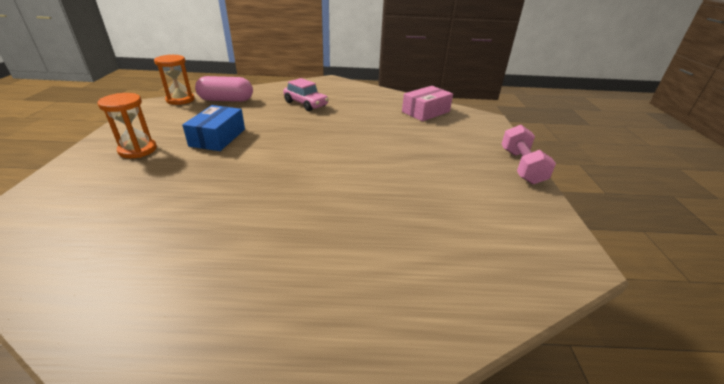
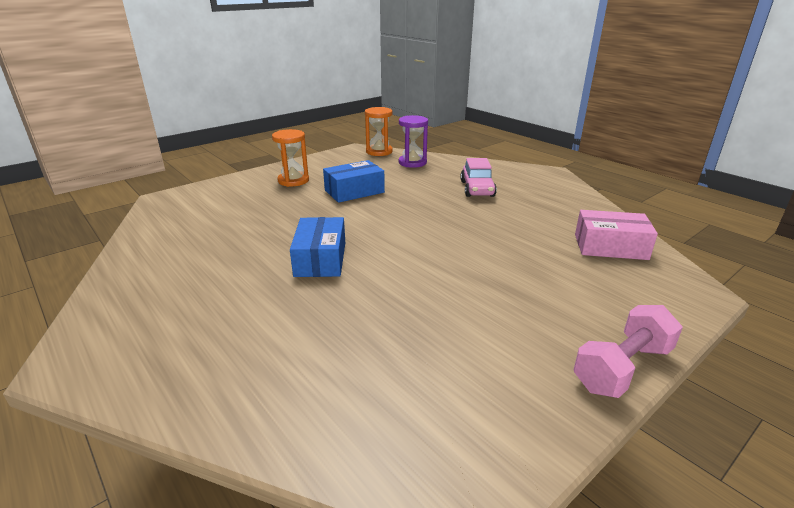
camera: 50 degrees right, 5 degrees down
pink capsule [195,76,253,102] -> purple hourglass [399,115,428,168]
none -> blue box [290,217,345,277]

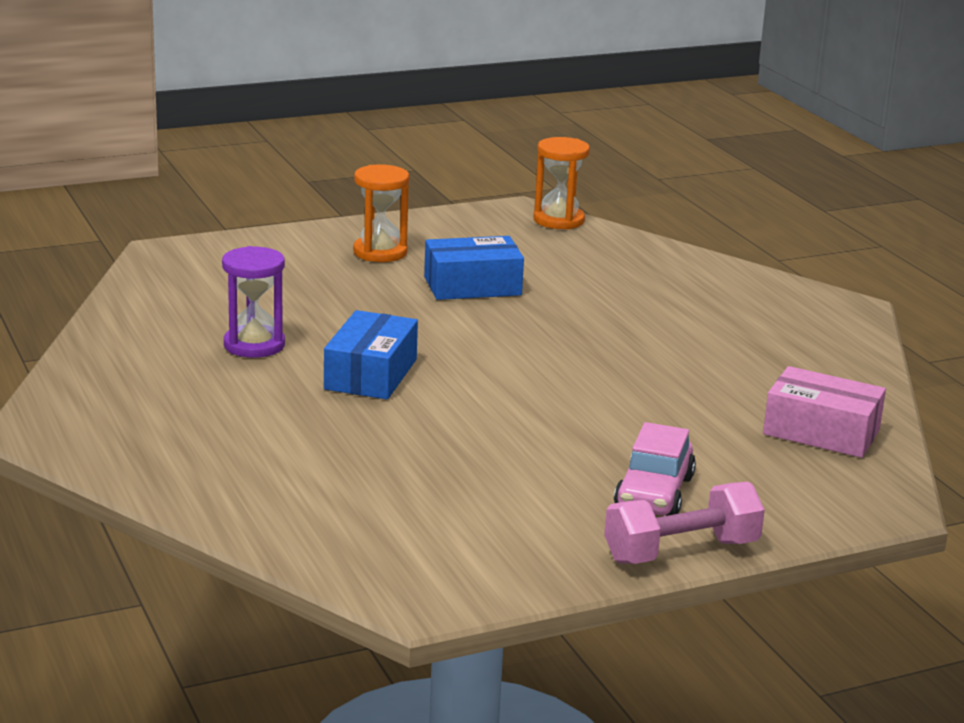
camera: 15 degrees right, 5 degrees down
purple hourglass [399,115,428,168] -> purple hourglass moved to [222,246,285,358]
pink car [460,158,497,197] -> pink car moved to [614,422,696,516]

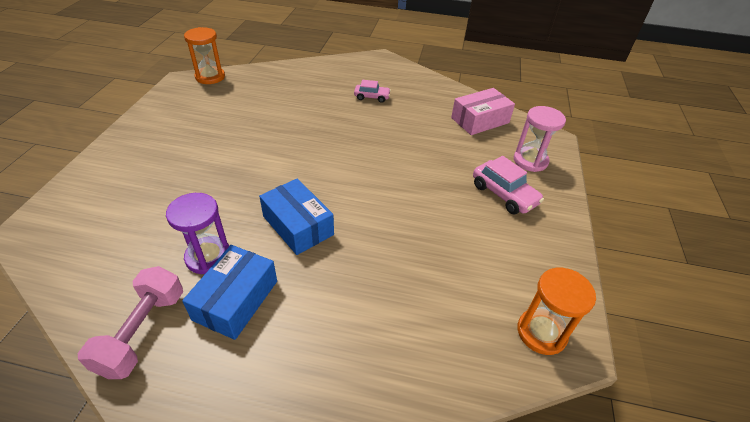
camera: 55 degrees left, 20 degrees up
orange hourglass [353,165,410,262] -> orange hourglass moved to [517,268,596,355]
blue box [424,236,524,300] -> blue box moved to [182,245,277,340]
pink dumbbell [604,482,765,564] -> pink dumbbell moved to [78,266,183,379]
none -> pink car [354,80,391,103]
none -> pink hourglass [514,106,566,172]

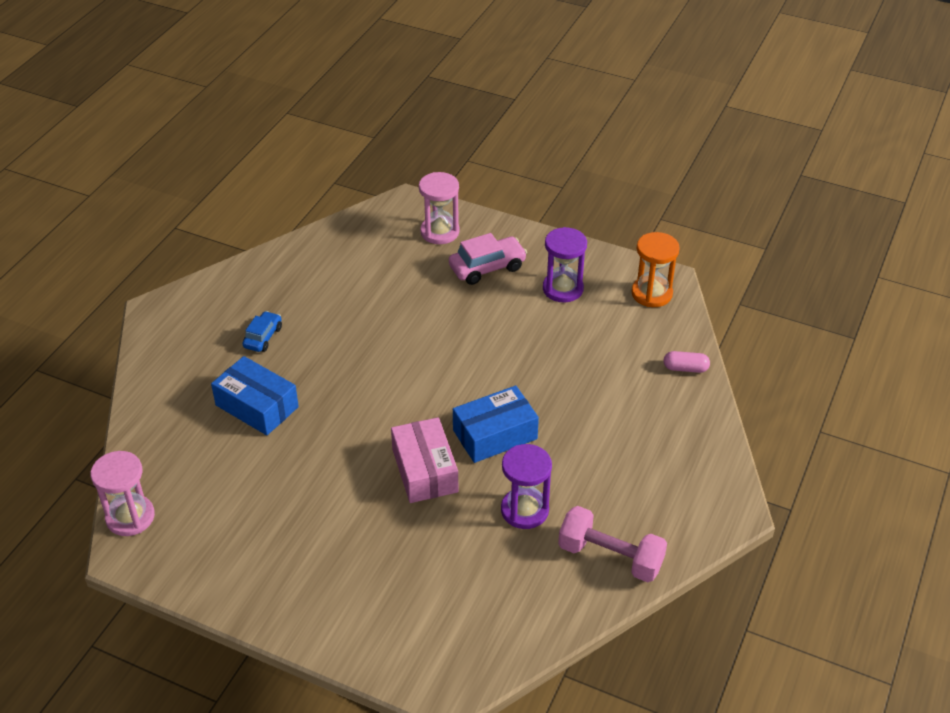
camera: 75 degrees left, 0 degrees up
blue box [182,245,277,340] -> blue box moved to [211,356,299,435]
orange hourglass [184,27,225,84] -> pink hourglass [91,451,155,536]
pink car [354,80,391,103] -> blue car [242,311,282,352]
pink box [451,88,515,135] -> pink box moved to [391,417,458,503]
none -> purple hourglass [543,227,587,303]
none -> pink capsule [664,351,710,373]

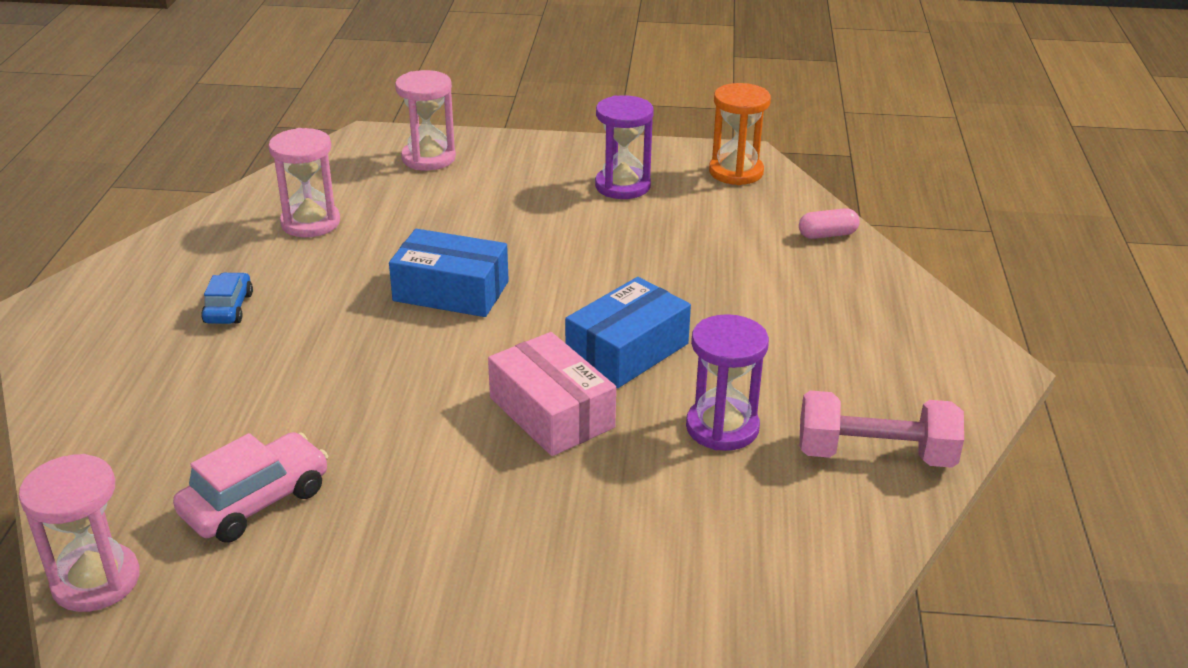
camera: 20 degrees left, 10 degrees down
blue box [211,356,299,435] -> blue box moved to [389,229,509,317]
pink car [449,233,527,285] -> pink car moved to [173,432,328,543]
none -> pink hourglass [269,128,340,237]

